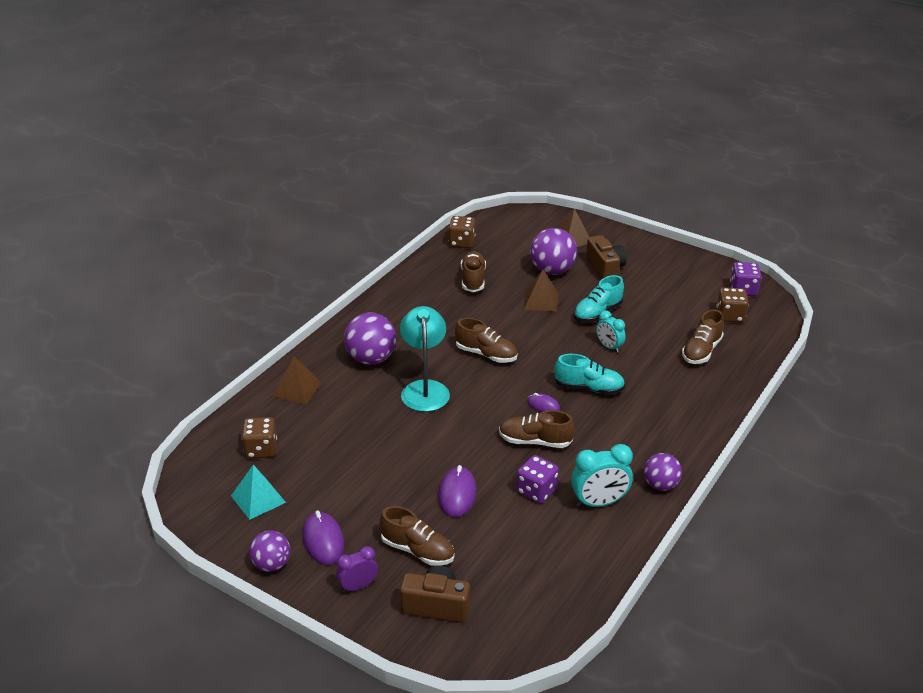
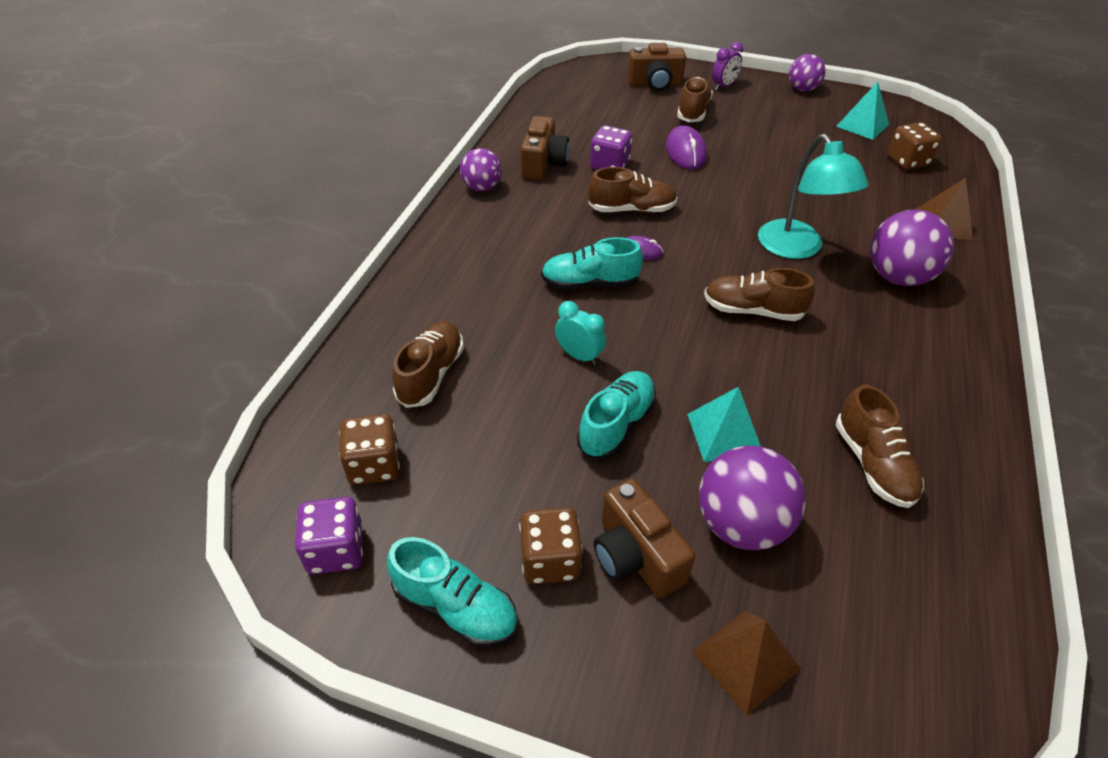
camera: 165 degrees right, 10 degrees up
purple mouse [303,510,344,565] -> none
brown shoe [380,506,455,566] -> brown shoe turned 90 degrees clockwise [677,77,713,122]
brown dice [448,216,475,248] -> brown dice moved to [519,508,583,584]
brown pyramid [524,270,558,312] -> turquoise pyramid [687,387,761,462]
turquoise clock [571,444,633,507] -> brown camera [521,116,569,181]
none -> turquoise shoe [387,537,518,647]

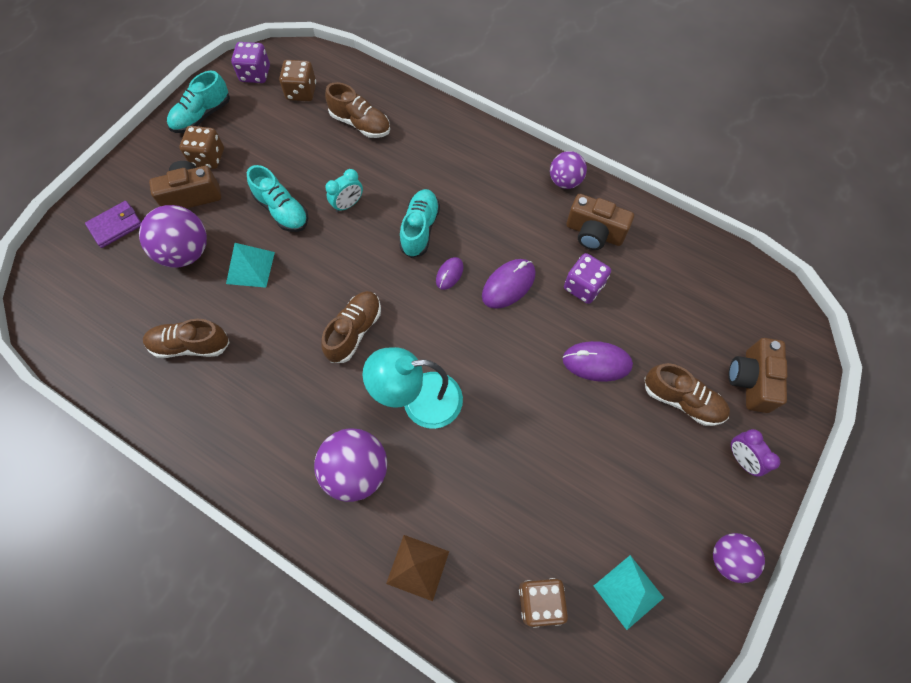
camera: 105 degrees right, 20 degrees up
brown shoe [588,167,677,213] -> purple mouse [482,259,536,309]
brown pyramid [692,610,801,715] -> purple wallet [85,201,141,248]

